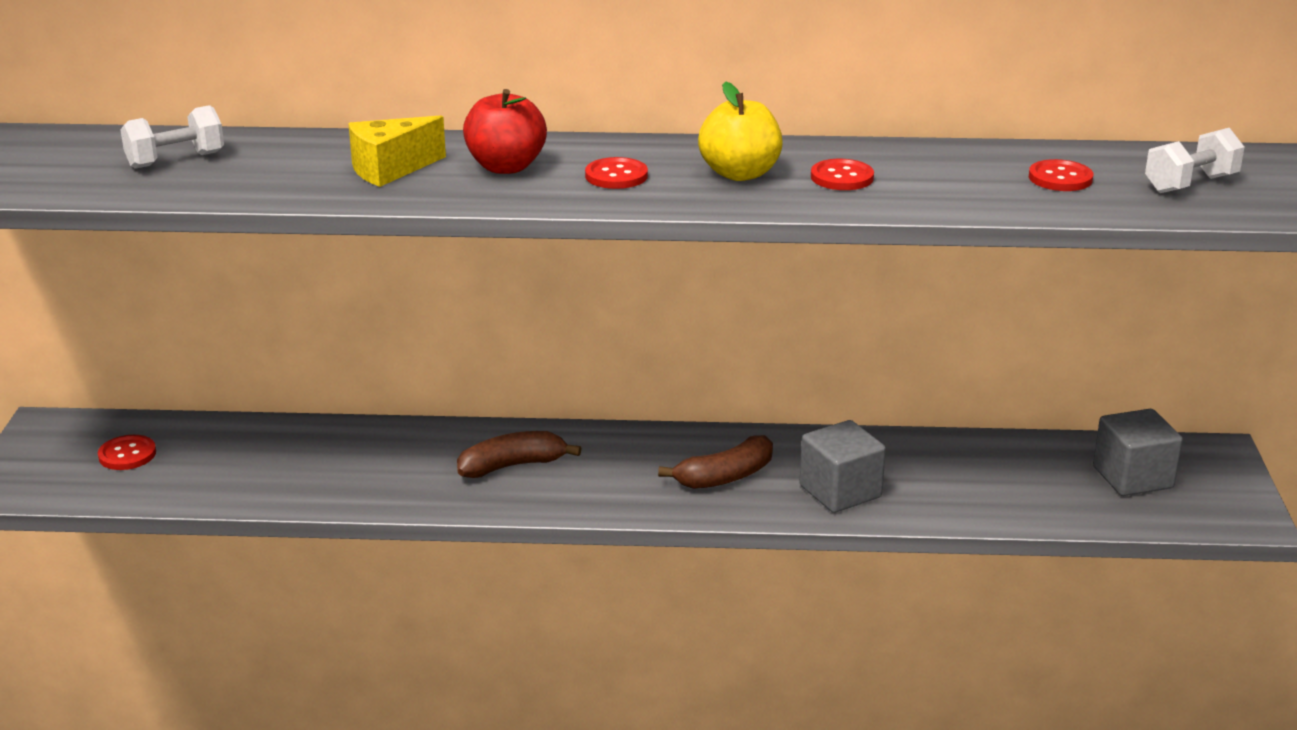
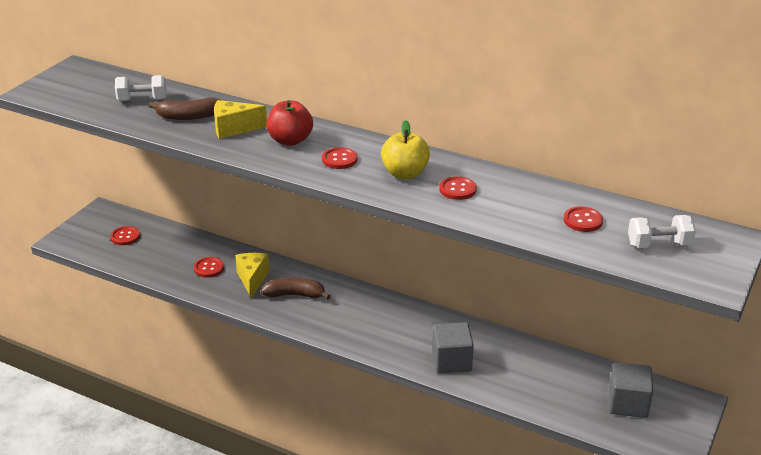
camera: 25 degrees right, 5 degrees up
brown banana [658,435,773,489] -> brown banana moved to [148,97,220,120]
none -> red button [194,257,224,278]
none -> yellow cheese [235,253,269,298]

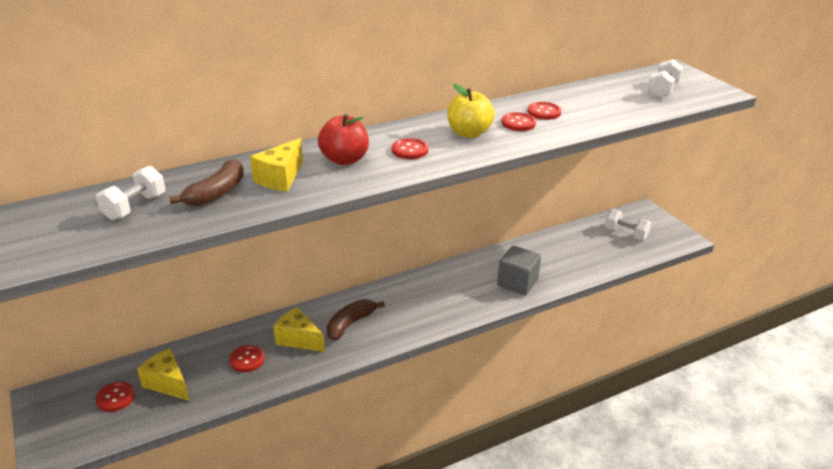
camera: 55 degrees left, 0 degrees up
red button [564,206,603,232] -> red button moved to [527,102,561,120]
grey cube [609,362,653,418] -> white dumbbell [605,209,651,240]
none -> yellow cheese [137,348,189,401]

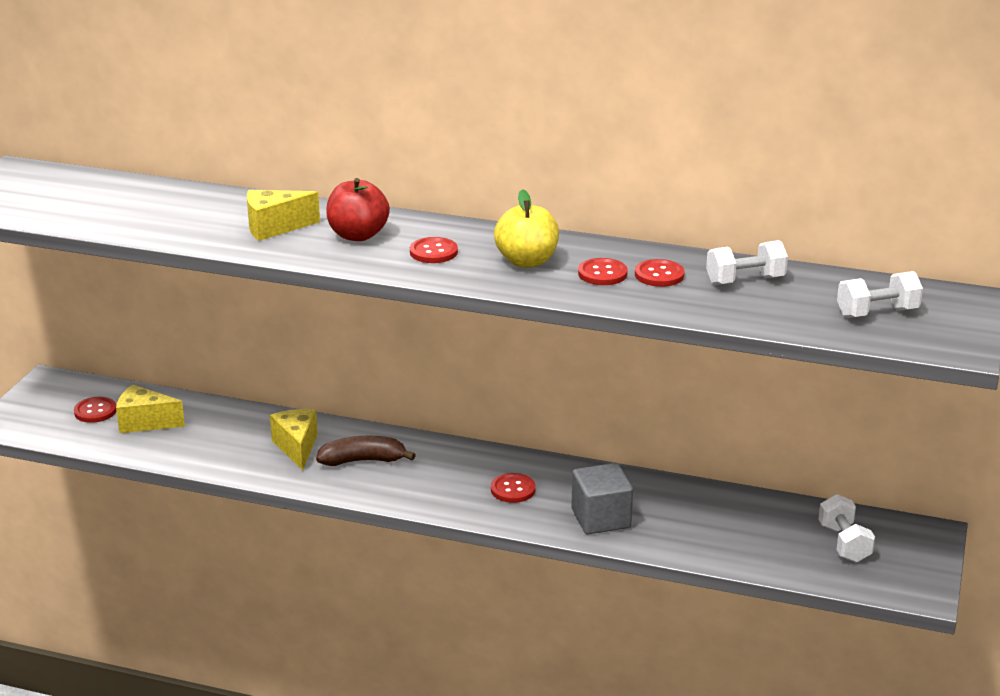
camera: 45 degrees right, 5 degrees down
white dumbbell [96,166,165,220] -> white dumbbell moved to [706,240,788,285]
yellow cheese [137,348,189,401] -> yellow cheese turned 75 degrees counterclockwise [116,384,185,433]
brown banana [169,159,244,206] -> none
red button [229,345,265,372] -> red button moved to [491,473,536,503]

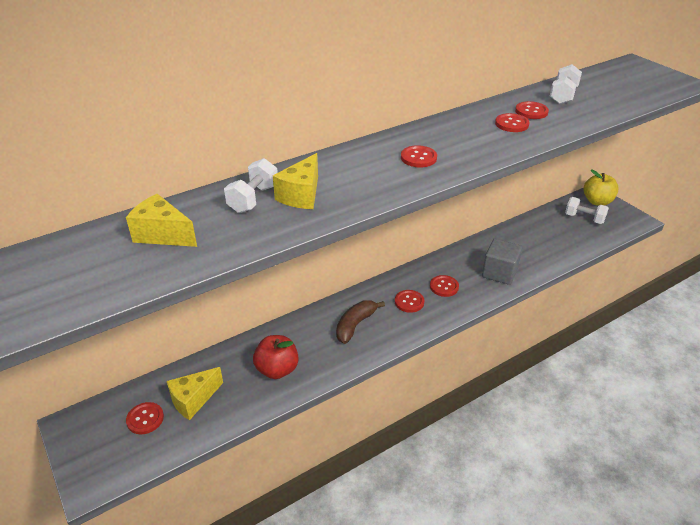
camera: 50 degrees left, 10 degrees up
yellow cheese [270,409,318,471] -> yellow cheese moved to [126,194,197,247]
red apple [326,178,390,241] -> red apple moved to [253,335,299,379]
yellow apple [494,189,559,268] -> yellow apple moved to [583,170,619,206]
white dumbbell [837,271,923,318] -> white dumbbell moved to [224,158,278,213]
none -> red button [395,290,425,313]

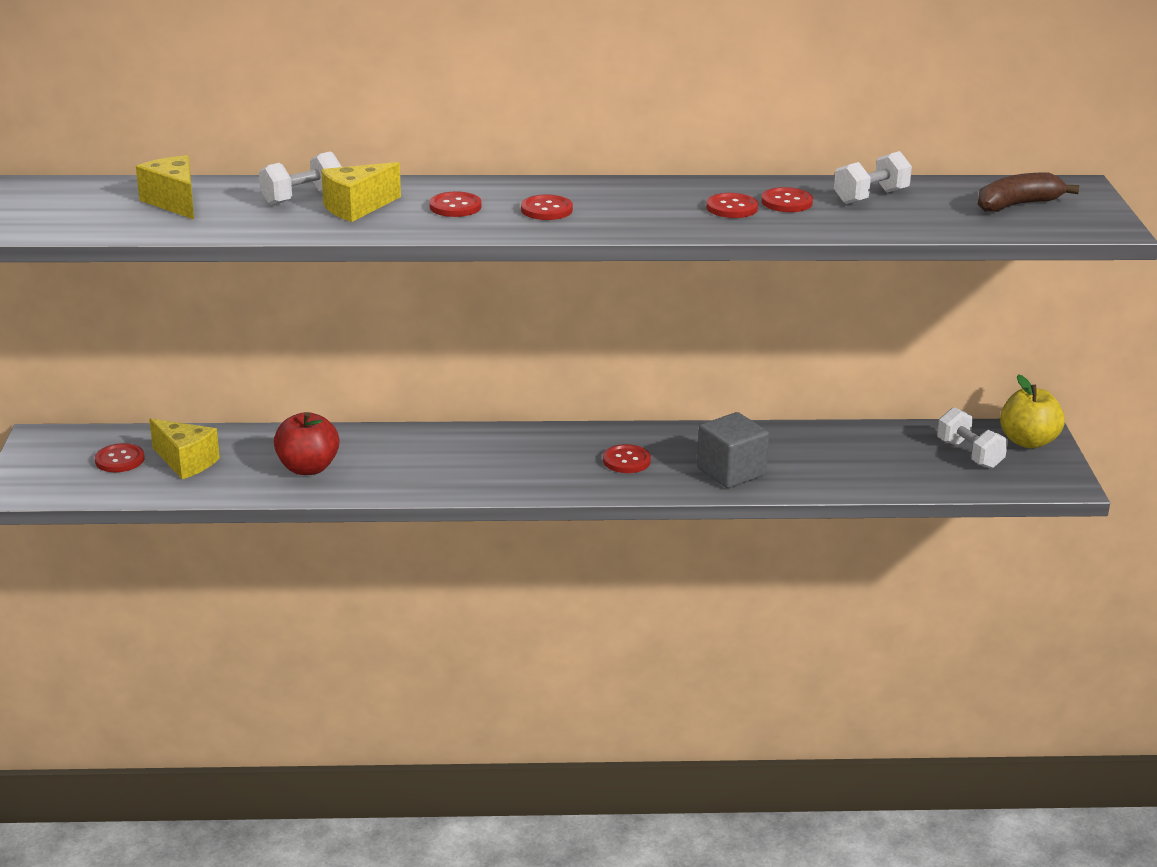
camera: 30 degrees right, 10 degrees down
yellow cheese [167,367,223,420] -> yellow cheese turned 135 degrees counterclockwise [149,418,220,479]
brown banana [336,300,385,344] -> brown banana moved to [978,173,1079,212]
red button [395,290,425,313] -> red button moved to [429,191,482,217]

